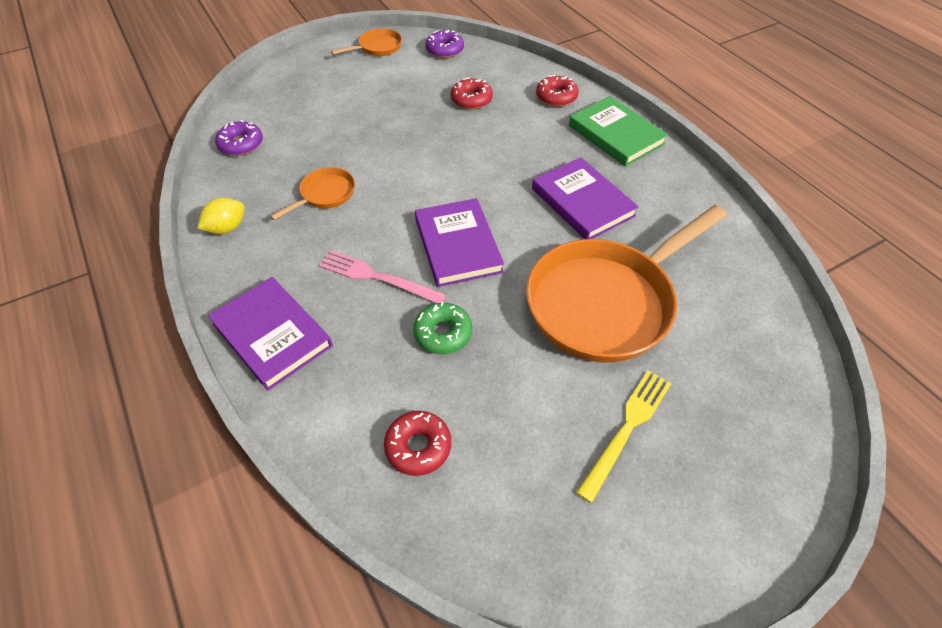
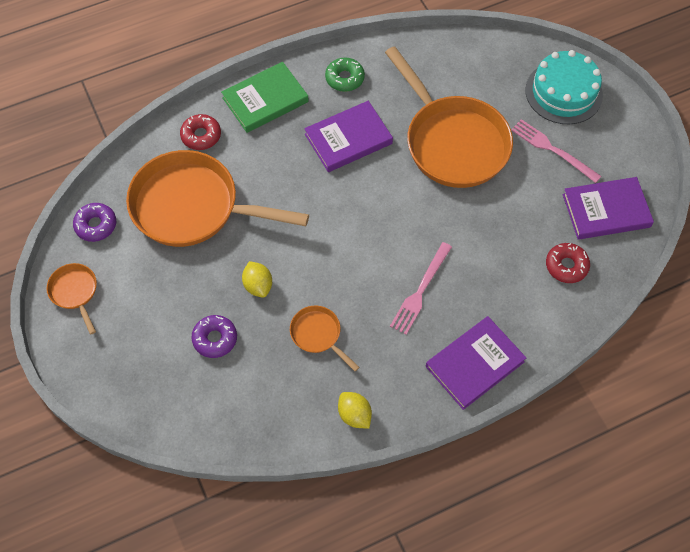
camera: 85 degrees left, 10 degrees up
purple donut [215,120,263,156] -> purple donut moved to [192,315,237,358]
green donut [413,302,472,354] -> green donut moved to [325,58,365,92]
purple book [415,198,504,287] -> purple book moved to [563,177,654,240]
red donut [451,78,493,110] -> orange pan [126,150,309,247]
yellow fork [576,370,671,503] -> pink fork [511,119,601,183]
none -> yellow lemon [242,261,272,297]
none -> turquoise cake [525,50,603,124]

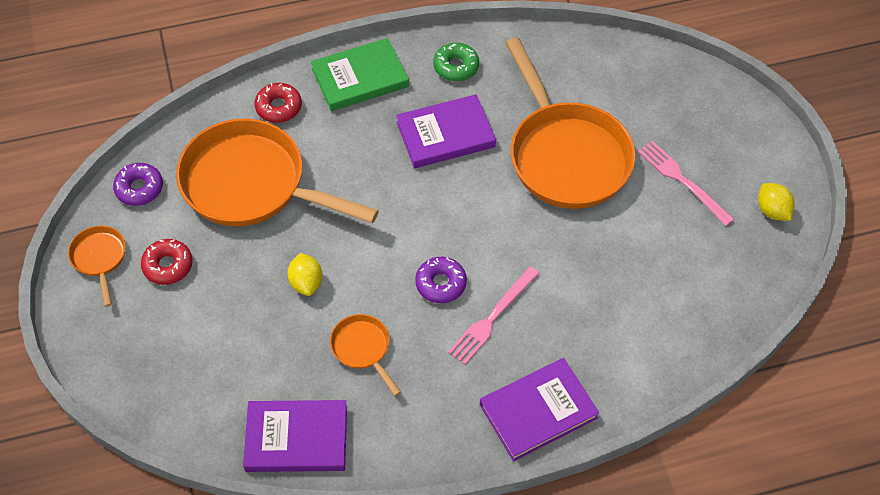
camera: 10 degrees right, 5 degrees down
purple donut [192,315,237,358] -> purple donut moved to [415,257,467,303]
yellow lemon [338,392,372,429] -> yellow lemon moved to [758,183,795,221]
turquoise cake [525,50,603,124] -> none
red donut [546,243,590,283] -> red donut moved to [141,239,193,285]
purple book [563,177,654,240] -> purple book moved to [243,400,347,472]

